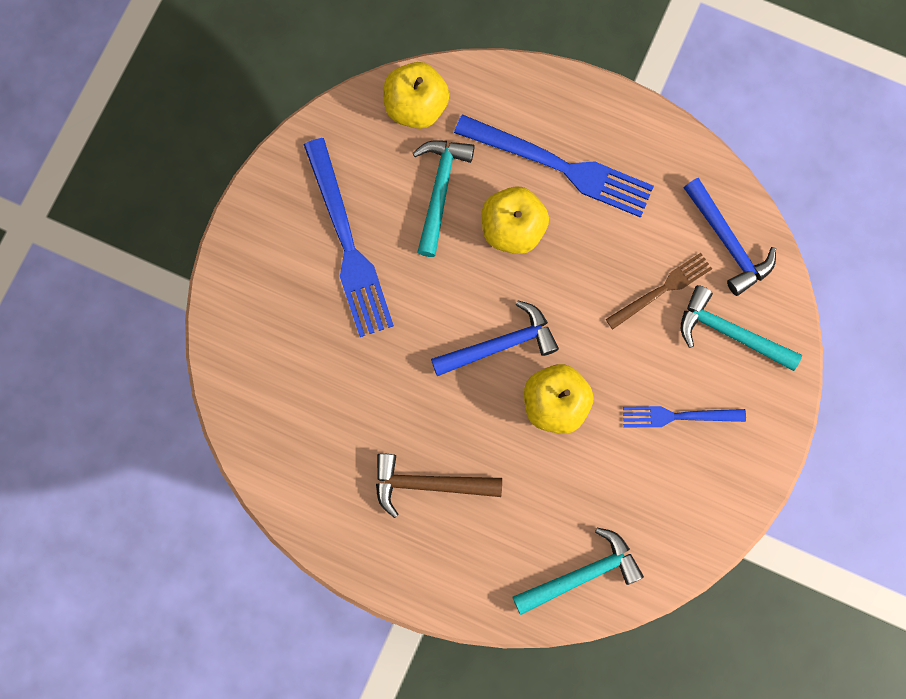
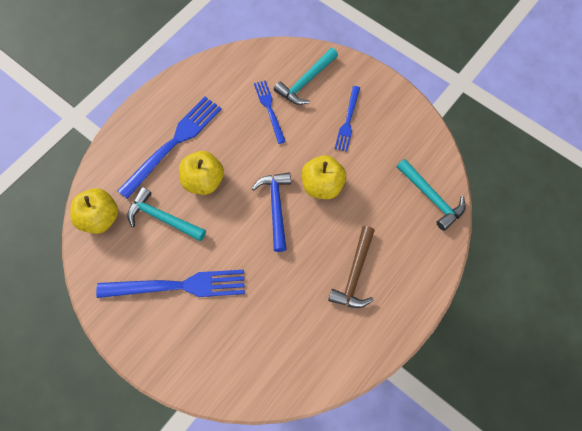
camera: 75 degrees left, 10 degrees down
turquoise hammer [513,528,644,615] -> turquoise hammer turned 150 degrees clockwise [397,159,466,231]
brown fork [606,253,712,329] -> blue fork [254,80,286,144]
blue hammer [684,178,776,296] -> none

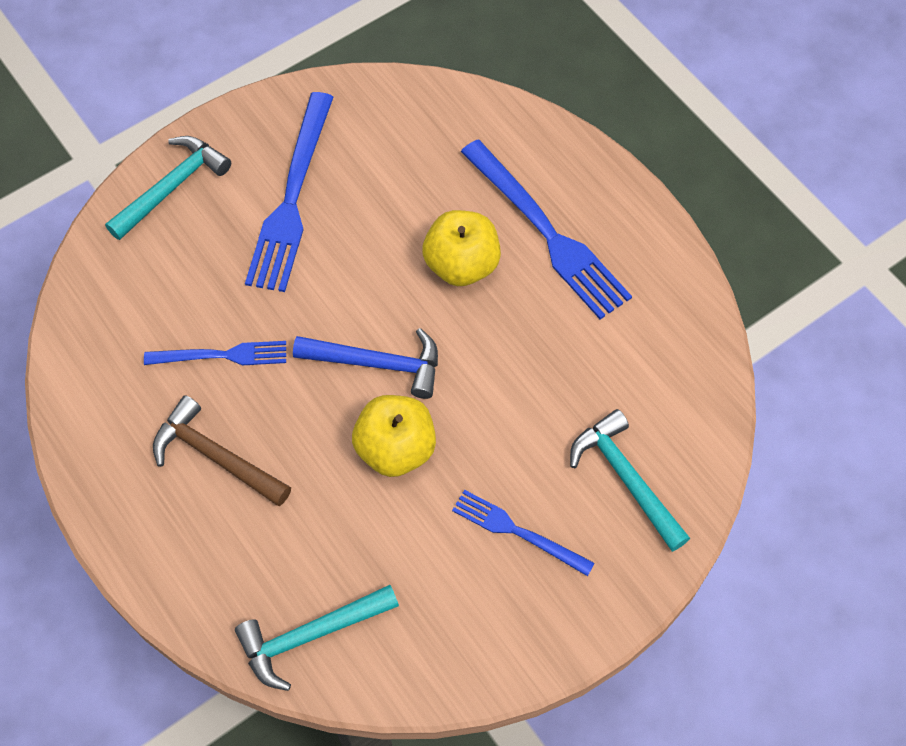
camera: 105 degrees right, 5 degrees down
yellow apple [70,188,118,234] -> none
turquoise hammer [127,187,206,241] -> turquoise hammer moved to [105,136,231,240]
blue fork [254,80,286,144] -> blue fork moved to [144,341,286,365]

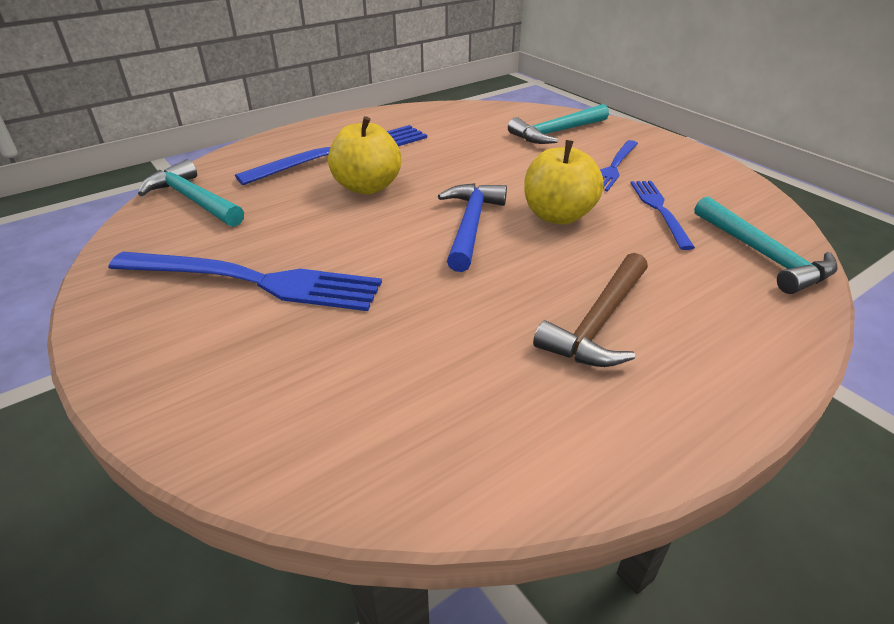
camera: 90 degrees left, 25 degrees down
turquoise hammer [105,136,231,240] -> turquoise hammer moved to [138,159,244,227]
blue fork [144,341,286,365] -> blue fork moved to [631,181,695,250]

